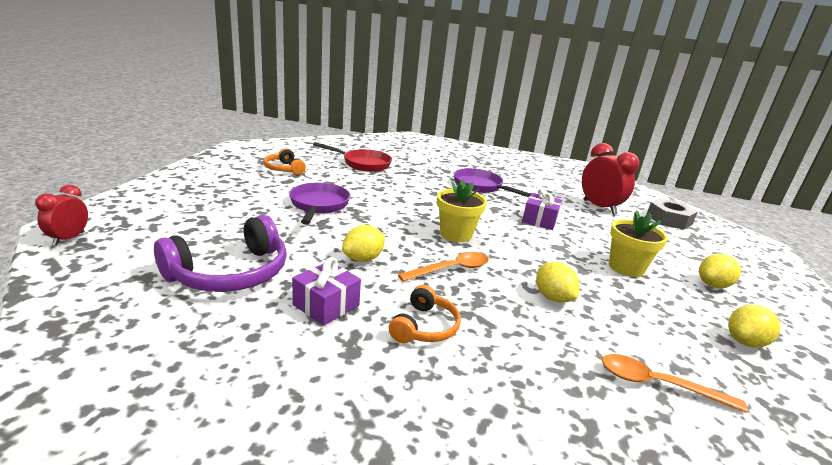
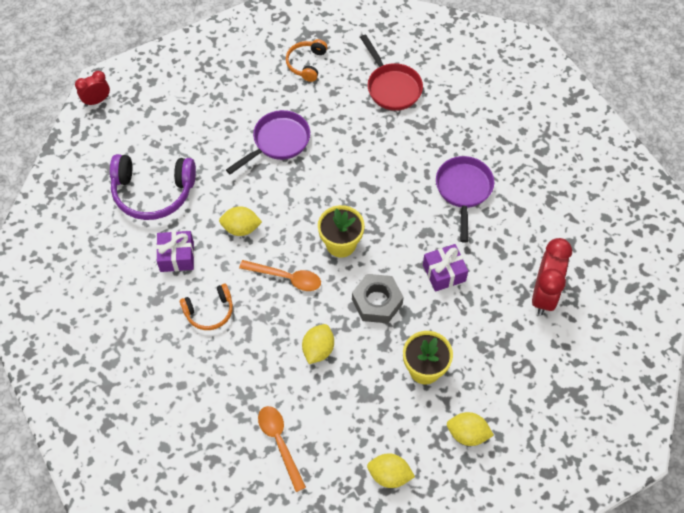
camera: 50 degrees right, 35 degrees up
grey nut [647,198,698,230] -> grey nut moved to [352,274,404,323]

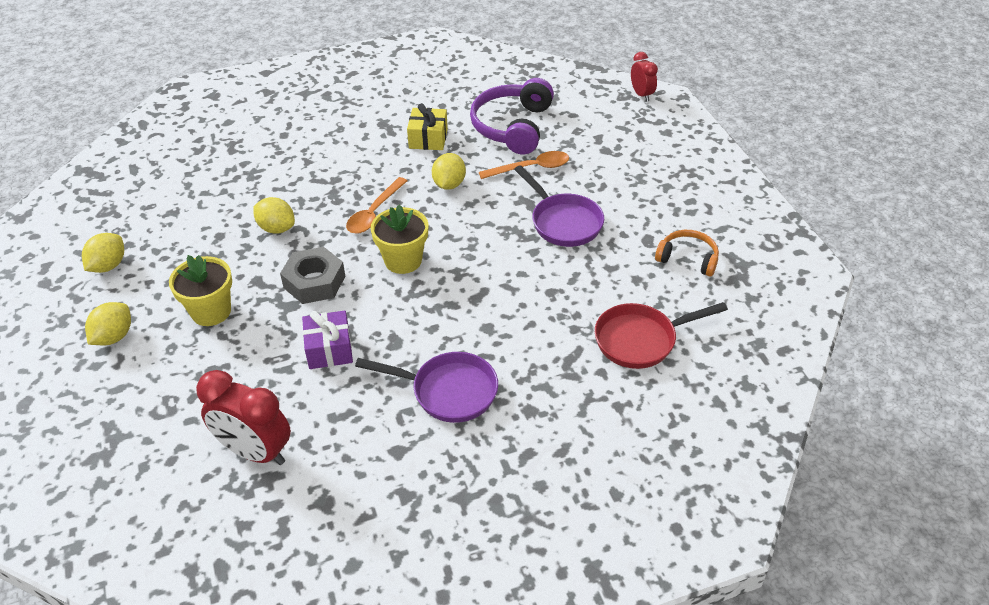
camera: 100 degrees right, 15 degrees down
purple gift [156,231,194,272] -> yellow gift [407,103,448,150]
orange headphones [180,284,233,330] -> none
orange spoon [258,406,306,492] -> orange spoon moved to [479,151,569,179]

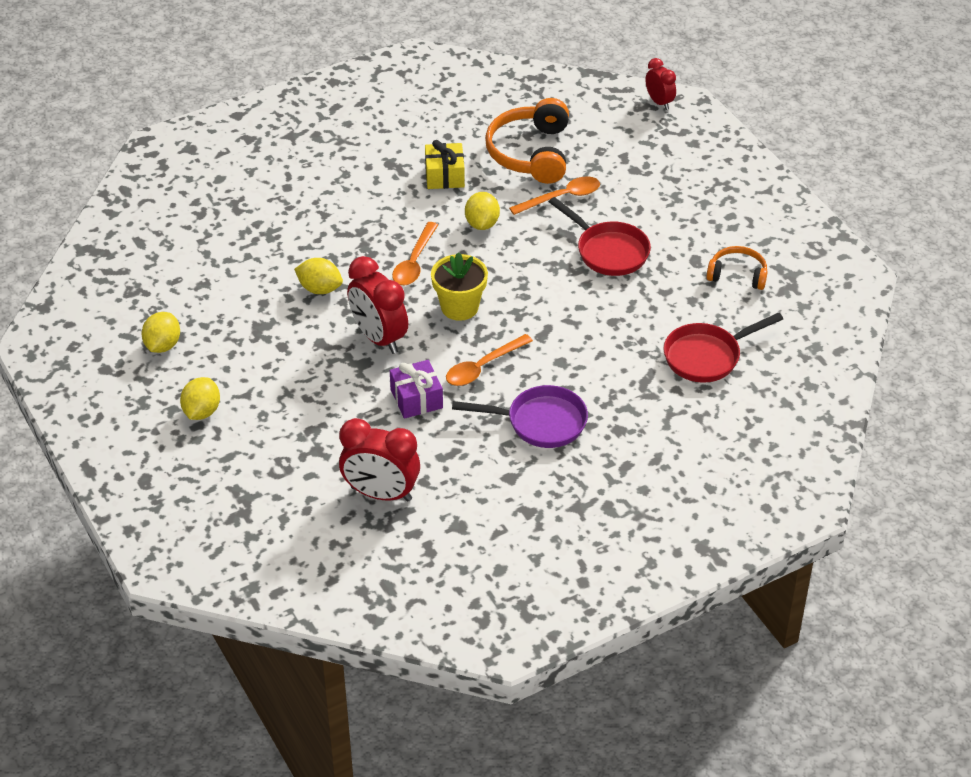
camera: 10 degrees left, 0 degrees up
yellow flower pot [169,255,232,326] -> none
grey nut [280,247,346,304] -> red clock [347,256,408,354]
purple headphones [470,78,554,154] -> orange headphones [485,98,569,184]
purple pan [514,165,604,247] -> red pan [549,197,651,276]
none -> orange spoon [446,334,533,386]

